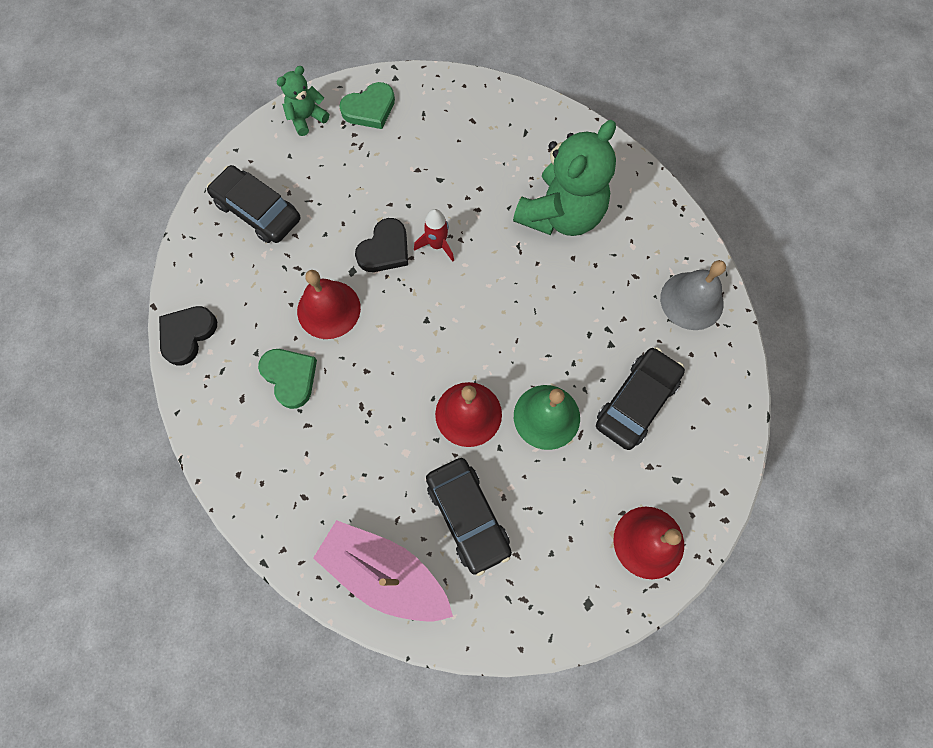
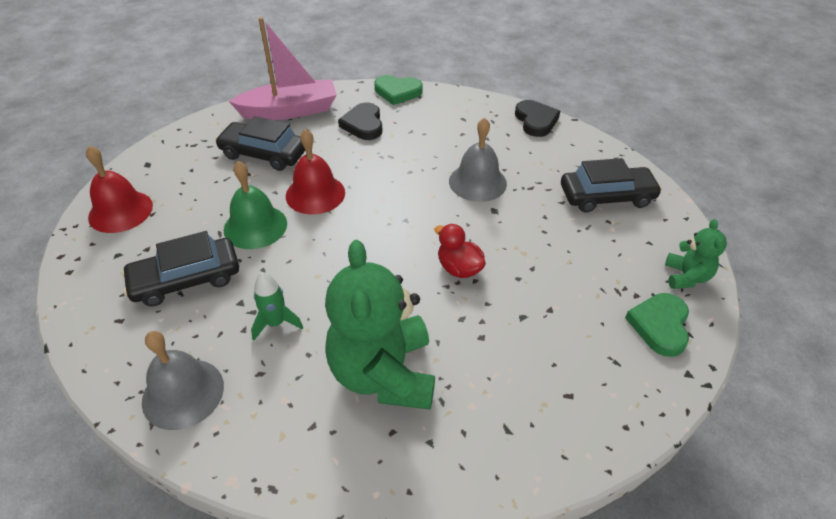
camera: 135 degrees right, 25 degrees down
green heart [258,349,317,409] -> green heart moved to [375,75,423,105]
red bell [297,270,361,339] -> grey bell [449,117,507,202]
black heart [355,218,408,272] -> black heart moved to [338,103,382,140]
red rocket [414,209,454,262] -> red duck [435,224,486,278]
black car [596,347,685,450] -> black car turned 75 degrees clockwise [121,231,239,306]
none -> green rocket [251,272,303,341]

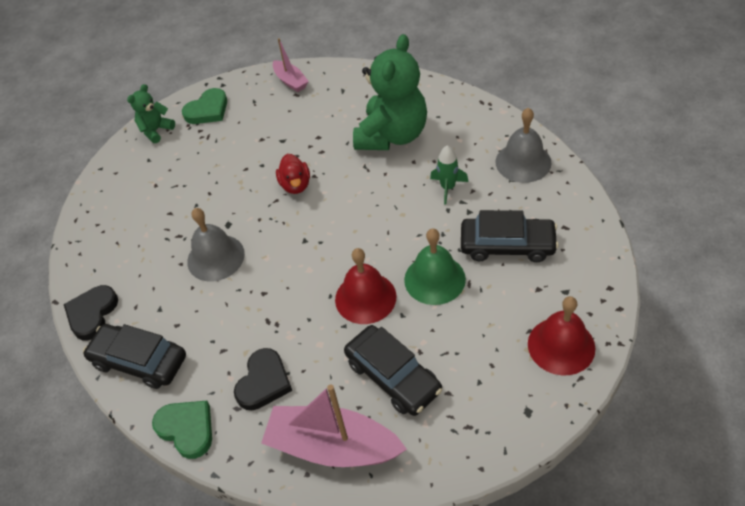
camera: 145 degrees left, 5 degrees up
black car [561,158,662,213] -> black car moved to [83,324,186,389]
none -> pink boat [273,38,309,92]

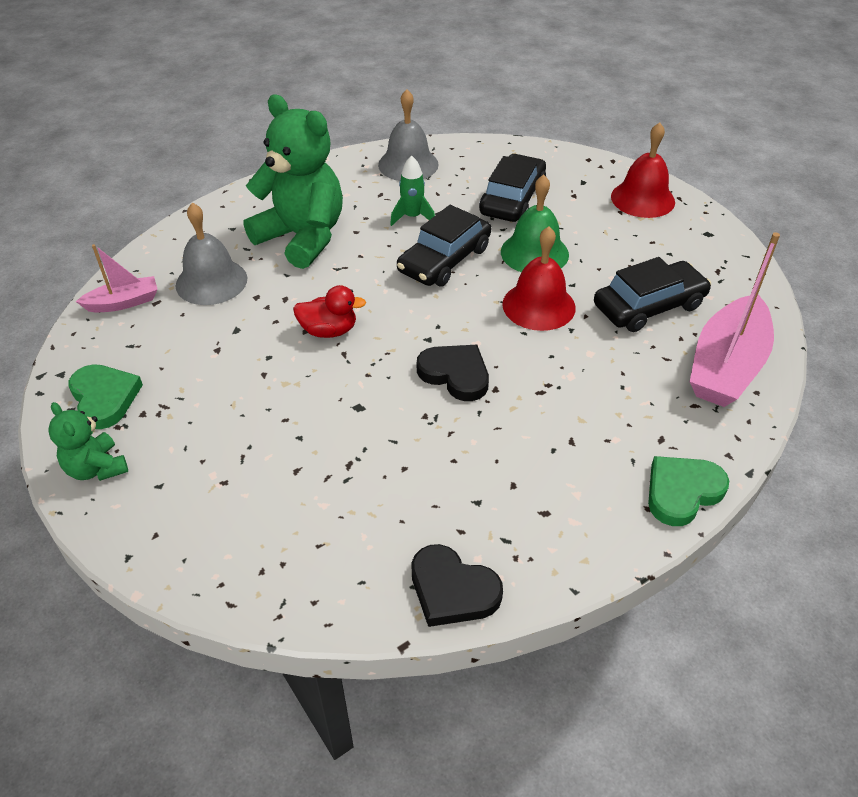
camera: 80 degrees left, 5 degrees down
black car [83,324,186,389] -> black car moved to [397,205,491,286]
grey bell [187,208,245,281] -> grey bell moved to [176,203,247,305]
black heart [234,348,292,410] -> black heart moved to [417,345,489,401]

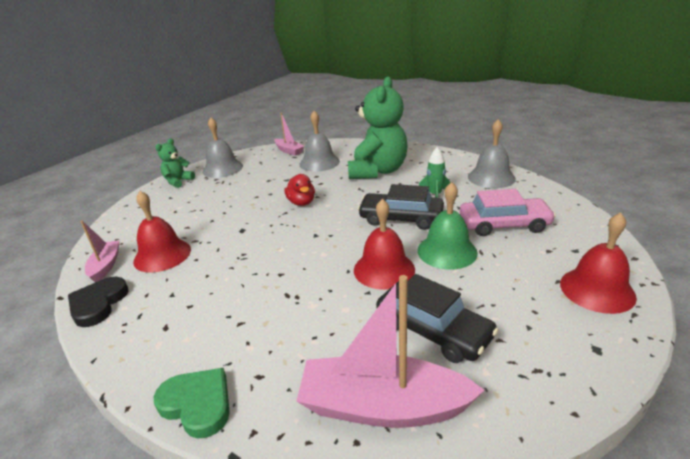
camera: 70 degrees right, 15 degrees down
green heart [69,364,143,429] -> grey bell [202,118,243,178]
black heart [417,345,489,401] -> none
black car [479,154,546,222] -> pink car [460,189,556,236]
none -> pink boat [80,220,119,282]
none -> red bell [133,191,191,273]

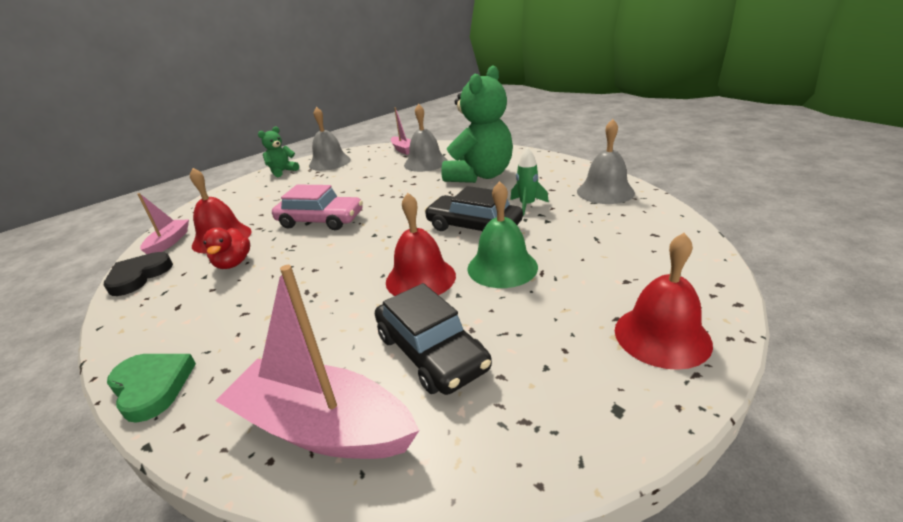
camera: 15 degrees right, 0 degrees up
red duck [285,174,315,206] -> red duck moved to [203,228,250,269]
pink car [460,189,556,236] -> pink car moved to [272,185,363,230]

